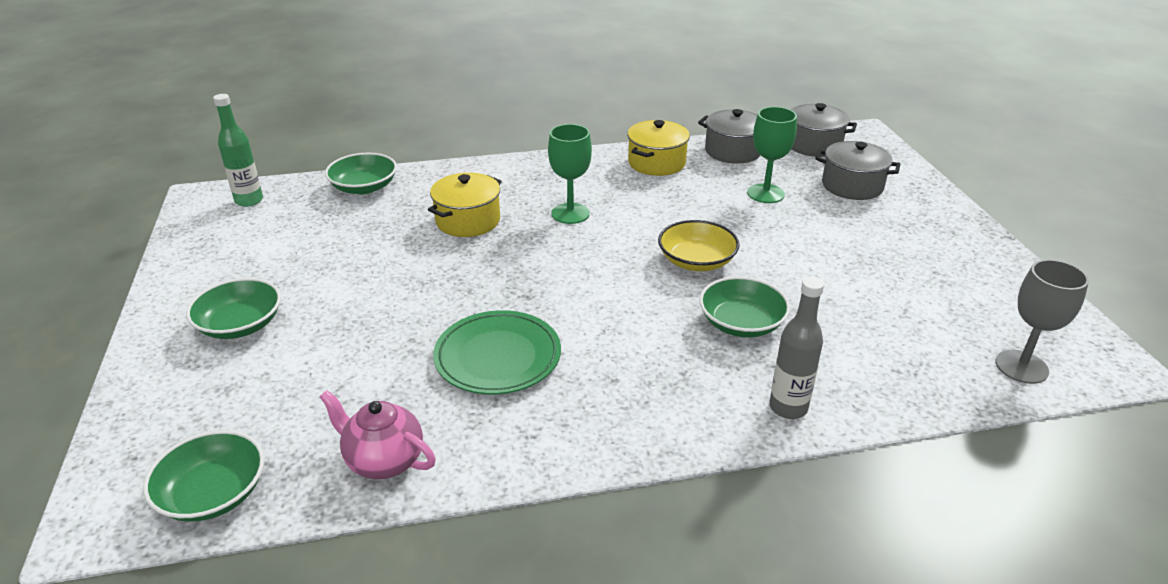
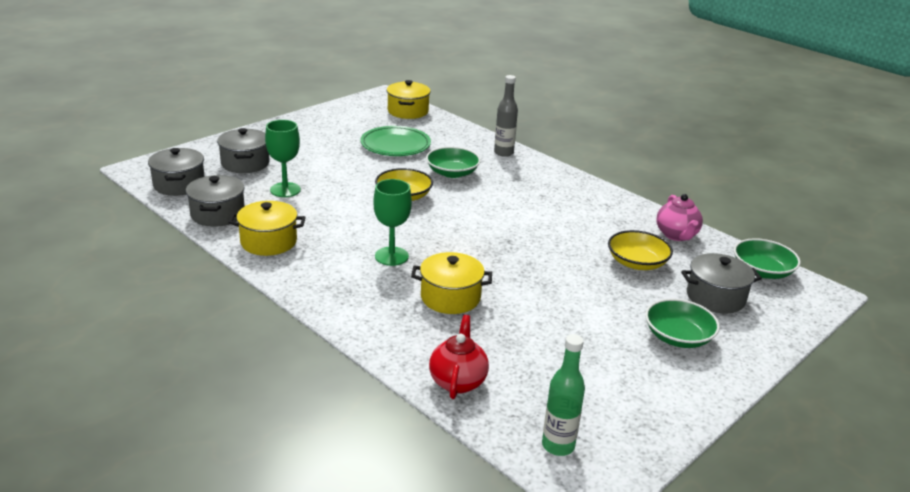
camera: 125 degrees left, 5 degrees down
green bowl [325,153,397,194] -> red teapot [429,315,489,399]
green plate [433,310,561,395] -> green plate moved to [360,126,431,156]
grey goblet [995,259,1089,384] -> yellow pot [387,80,431,119]
none -> yellow bowl [608,230,673,270]
none -> grey pot [681,253,762,313]

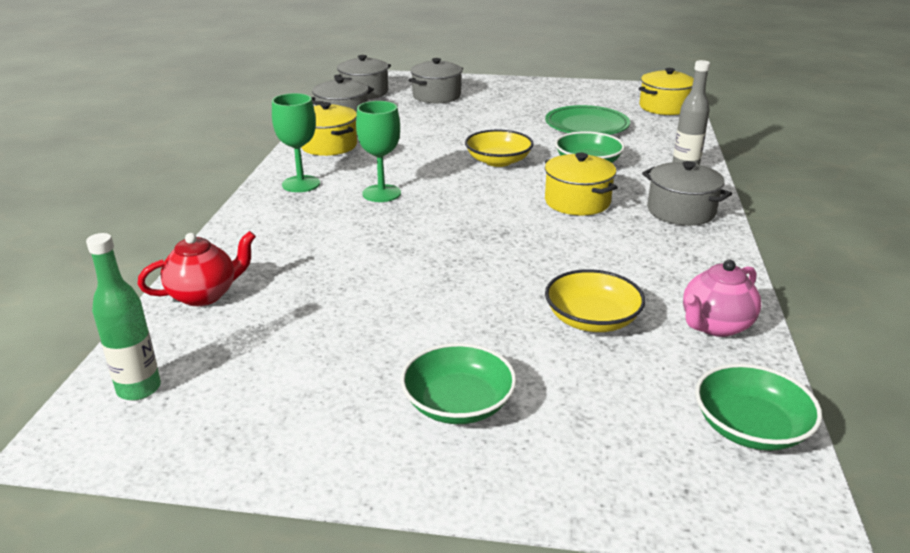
camera: 55 degrees right, 0 degrees up
green goblet [265,120,301,197] -> green goblet moved to [272,93,320,192]
yellow pot [411,252,492,314] -> yellow pot moved to [545,153,618,216]
grey pot [681,253,762,313] -> grey pot moved to [642,161,732,226]

